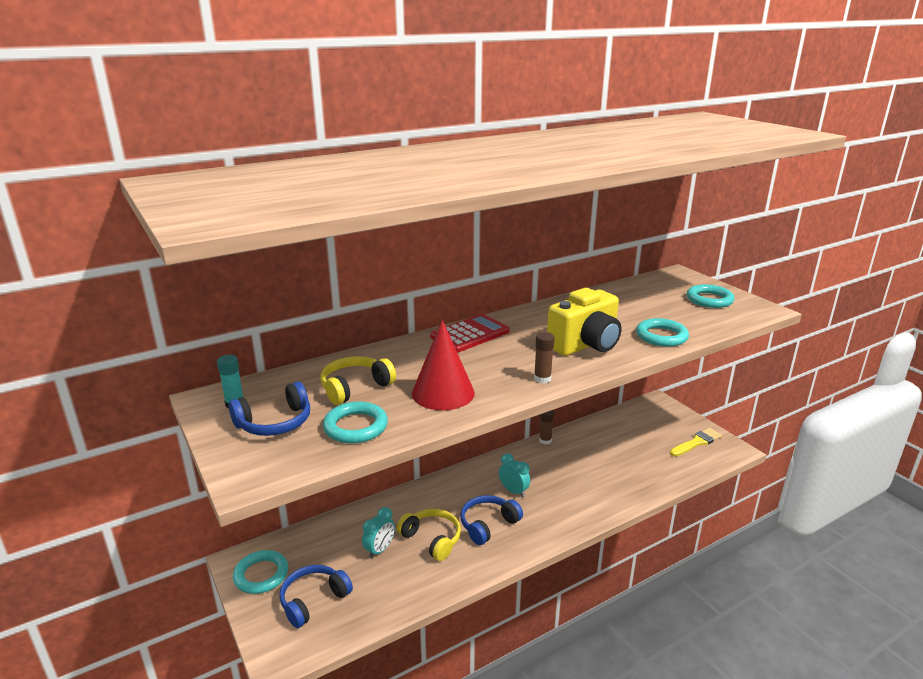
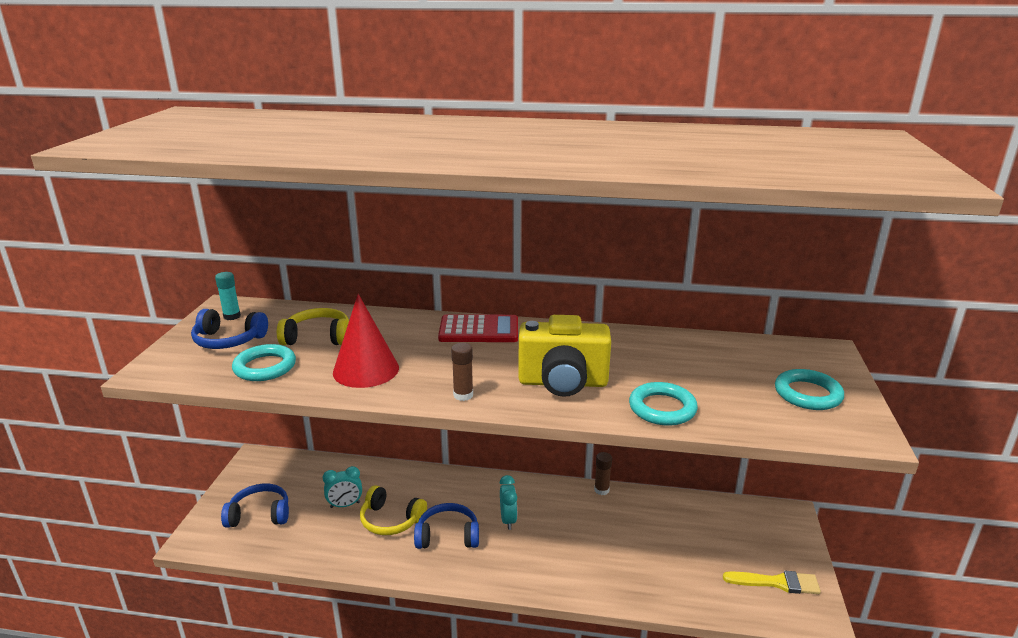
camera: 40 degrees right, 0 degrees up
turquoise ring [233,550,288,594] -> none
yellow headphones [397,509,461,561] -> yellow headphones turned 120 degrees clockwise [360,485,427,535]

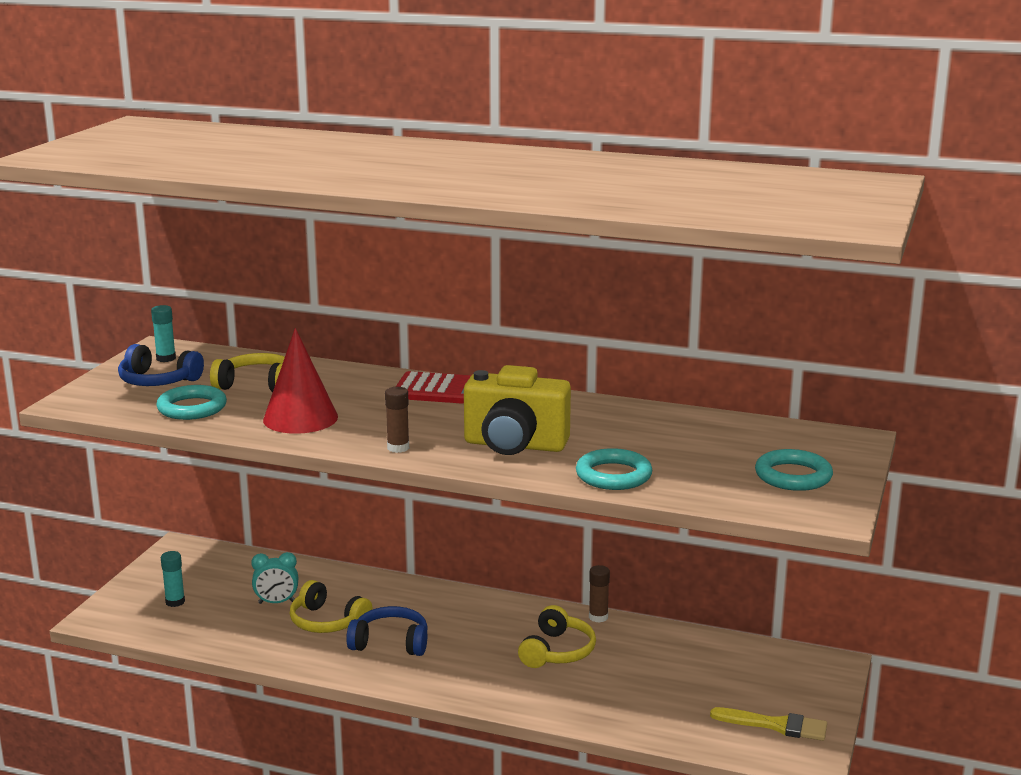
camera: 10 degrees right, 5 degrees down
blue headphones [221,483,289,528] -> turquoise glue stick [161,551,185,607]
turquoise clock [499,475,517,530] -> none
none -> yellow headphones [518,605,596,668]

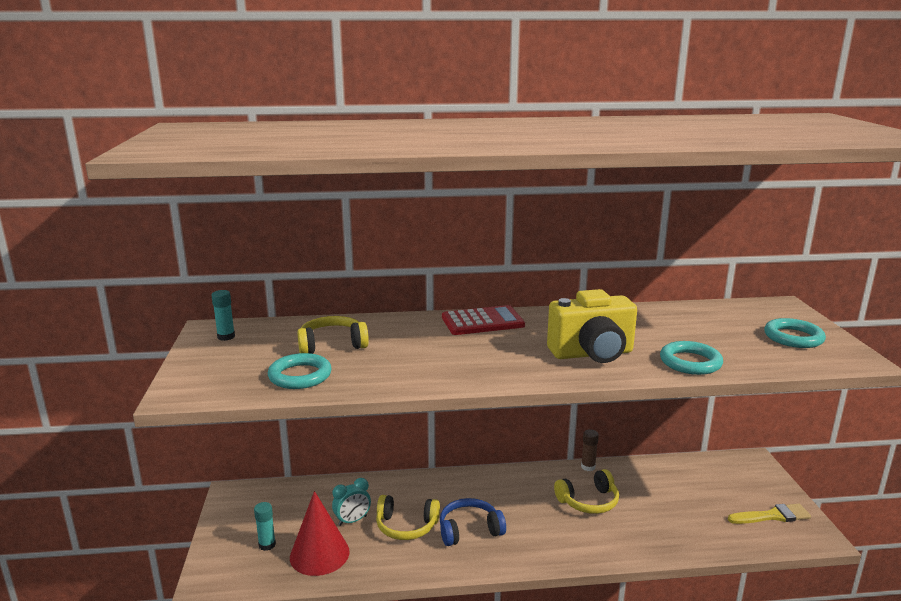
camera: 25 degrees left, 0 degrees up
blue headphones [118,344,204,386] -> none
red cone [263,328,338,434] -> red cone moved to [290,491,350,576]
brown glue stick [385,387,409,453] -> none
yellow headphones [518,605,596,668] -> yellow headphones turned 75 degrees clockwise [554,469,619,514]

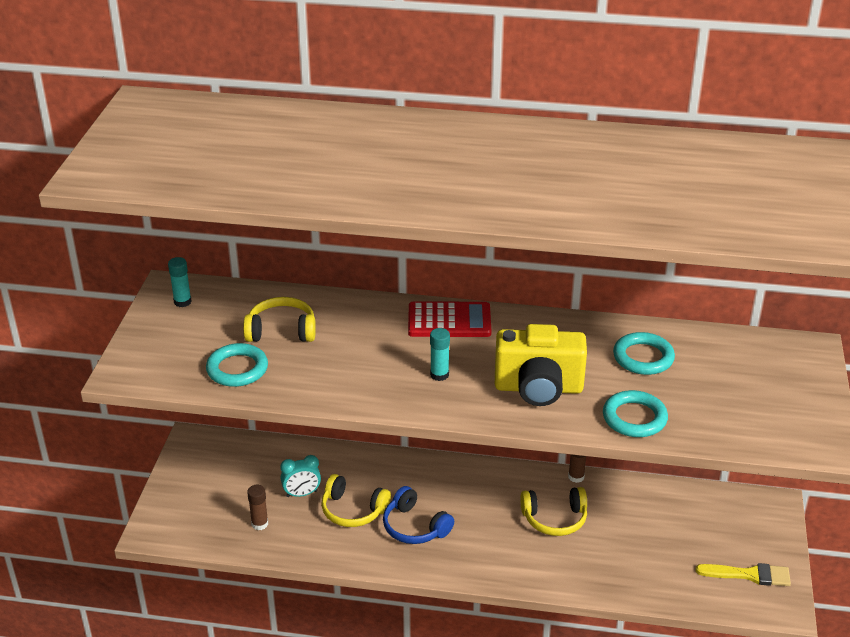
camera: 15 degrees right, 15 degrees up
turquoise glue stick [254,502,276,551] -> turquoise glue stick moved to [430,328,450,381]
red cone [290,491,350,576] -> brown glue stick [247,485,268,530]
blue headphones [440,498,506,546] -> blue headphones turned 135 degrees counterclockwise [383,486,454,544]
turquoise ring [764,318,826,348] -> turquoise ring moved to [613,332,675,375]

